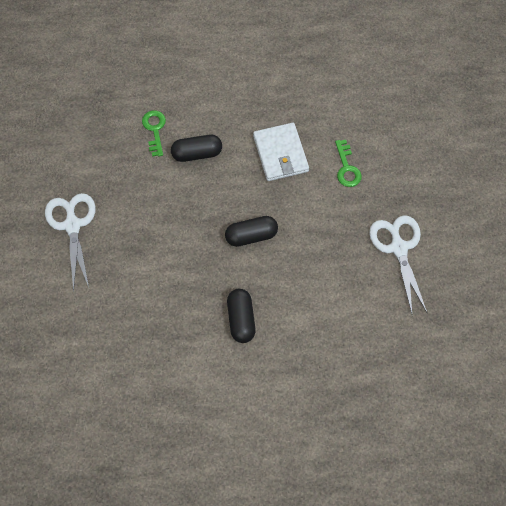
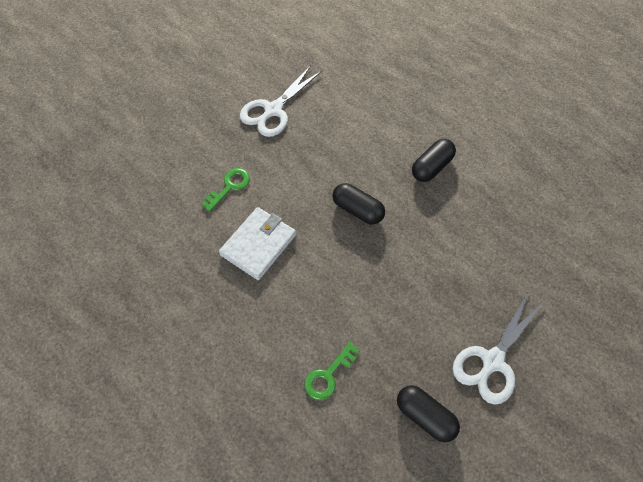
camera: 130 degrees left, 5 degrees down
black capsule [171,135,222,162] -> black capsule moved to [397,385,460,442]

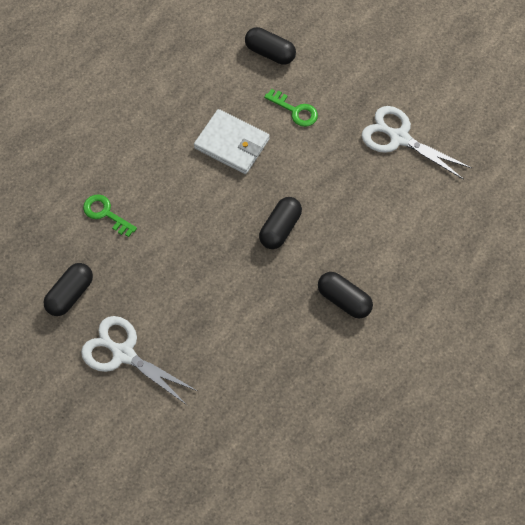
camera: 85 degrees right, 5 degrees up
none -> black capsule [245,27,296,65]

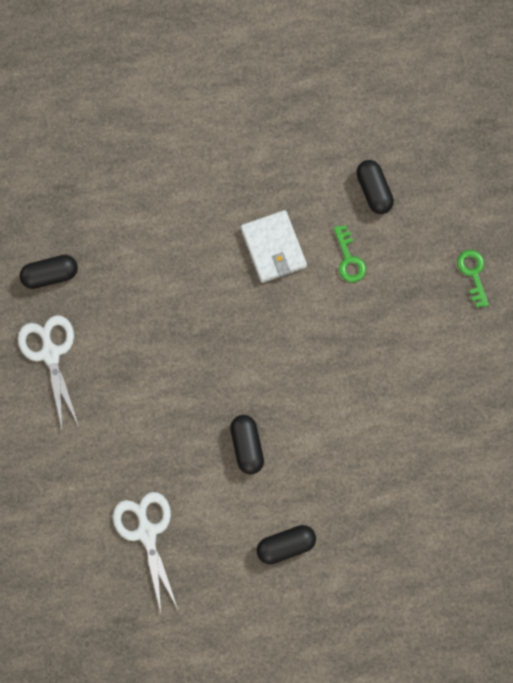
camera: 40 degrees right, 10 degrees up
green key [83,194,137,237] -> green key moved to [457,250,489,308]
black capsule [259,197,302,249] -> black capsule moved to [257,525,316,564]
white scissors [361,106,471,180] -> white scissors moved to [113,492,178,613]

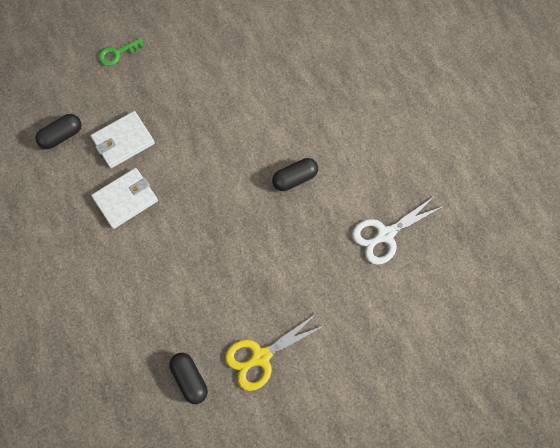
camera: 105 degrees left, 5 degrees down
white scissors [18,315,79,432] -> yellow scissors [225,314,324,391]
black capsule [257,525,316,564] -> none
green key [334,225,366,282] -> white wallet [90,111,155,168]

